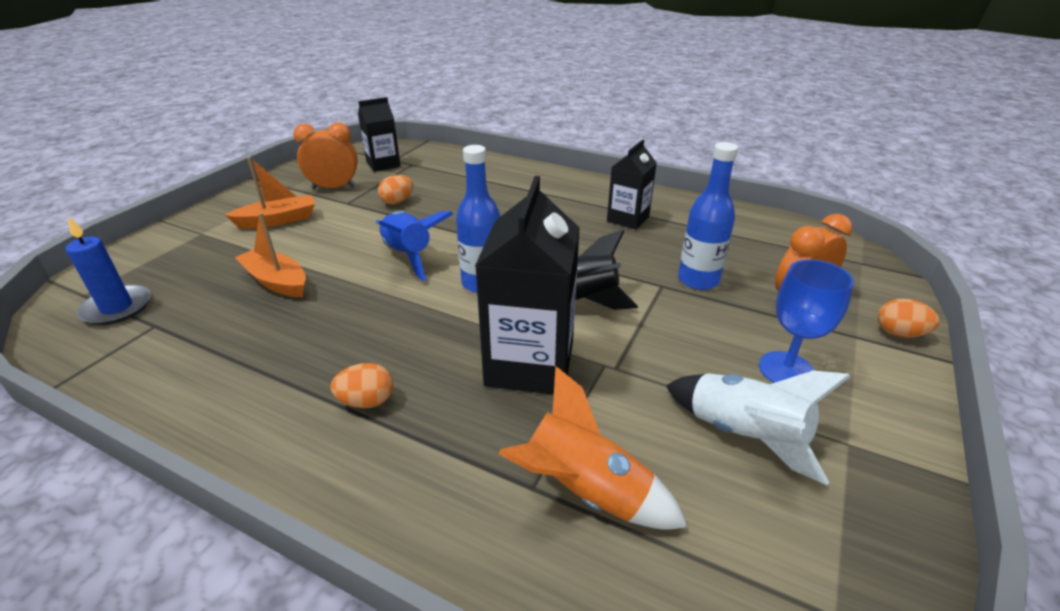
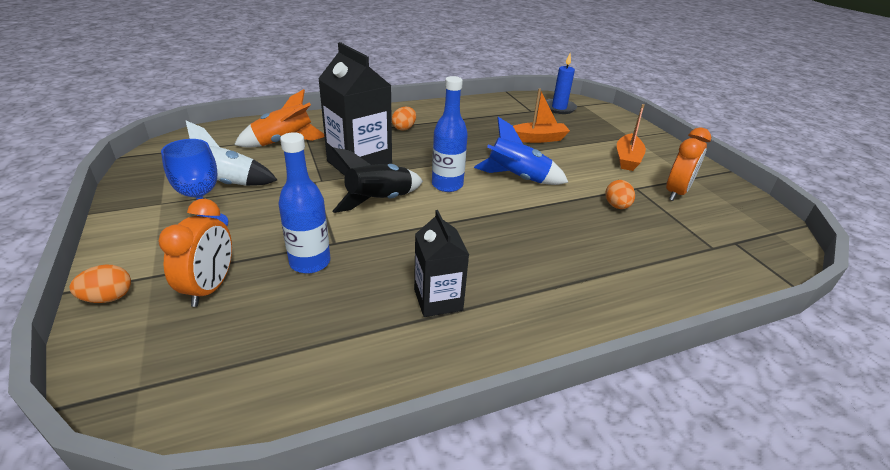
camera: 130 degrees right, 0 degrees up
black carton [358,97,401,172] -> none

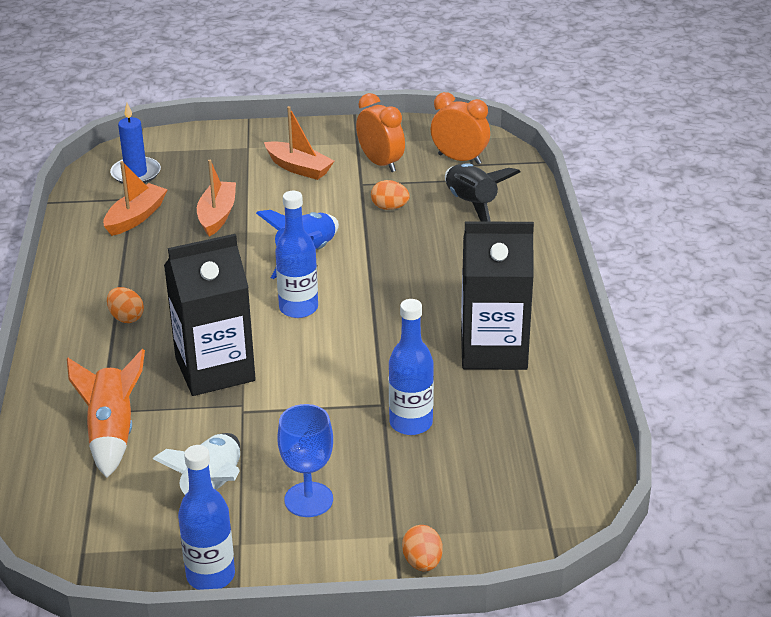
camera: 70 degrees left, 0 degrees up
orange clock [158,199,232,307] -> orange clock moved to [431,92,490,164]
black rocket [332,147,423,213] -> black rocket moved to [445,163,520,222]
black carton [414,210,469,317] -> black carton [461,221,534,370], size x1.69
none -> orange boat [103,161,168,236]
none -> blue bottle [178,445,235,590]

